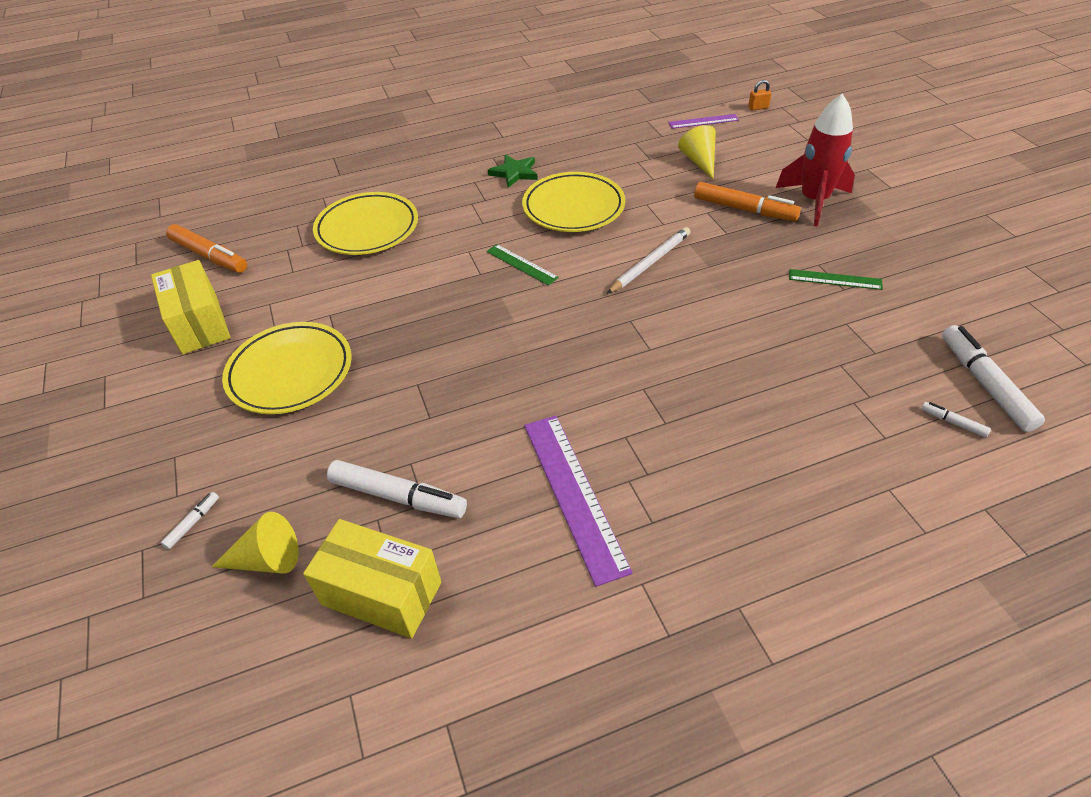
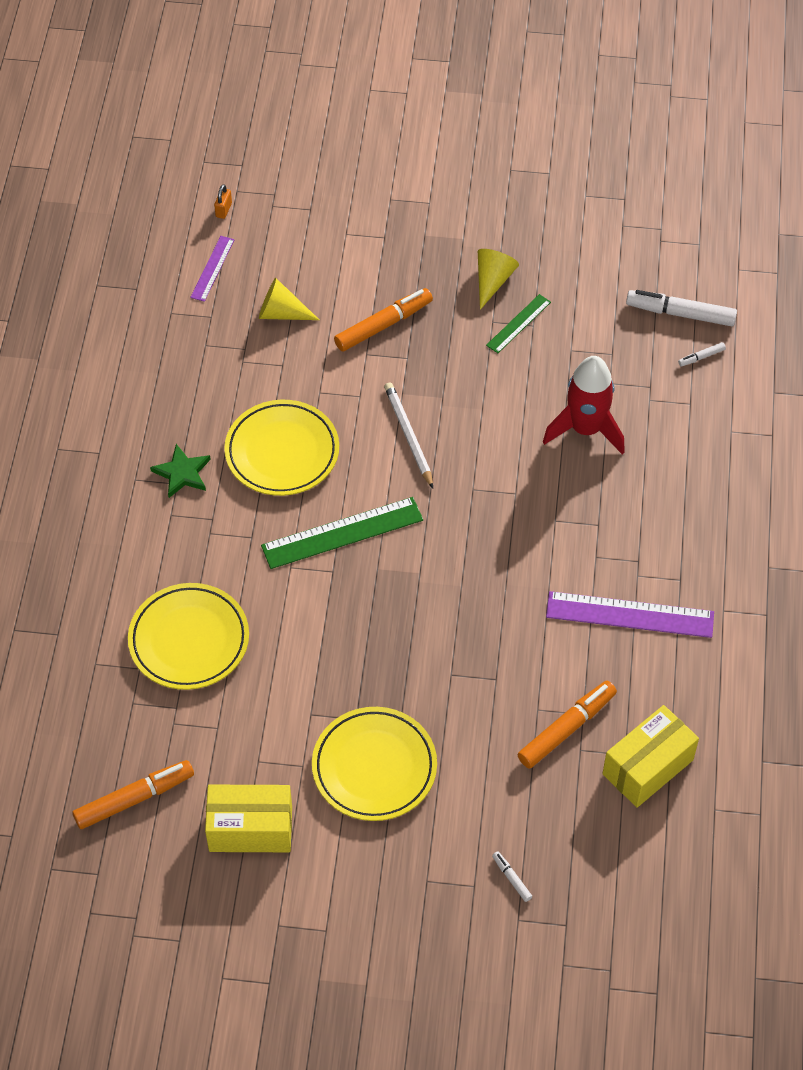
camera: 65 degrees left, 10 degrees up
yellow cone [212,512,299,573] -> yellow cone moved to [478,249,519,310]
white marker [327,460,467,518] -> orange marker [518,681,617,768]
green ruler [486,244,559,286] -> green ruler [261,497,423,569], size x1.80
red rocket [776,94,855,226] -> red rocket moved to [543,356,625,454]

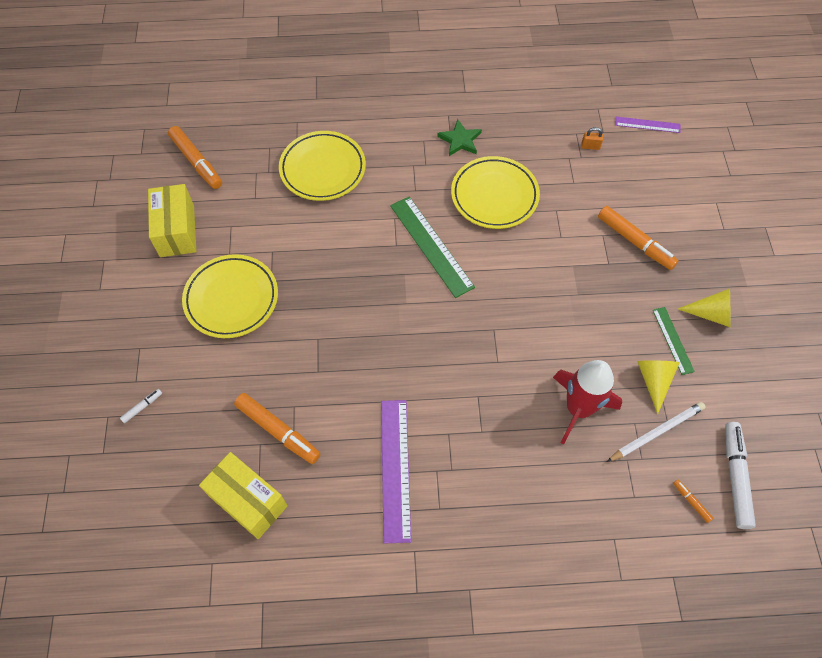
camera: 80 degrees right, 5 degrees up
orange padlock [214,184,232,219] -> orange padlock moved to [581,127,603,150]
yellow cone [259,278,319,320] -> yellow cone moved to [637,360,680,414]
white pencil [384,382,433,488] -> white pencil moved to [607,402,705,462]
green ruler [486,294,551,353] -> green ruler turned 45 degrees clockwise [653,307,695,375]
white marker [678,342,726,367] -> orange marker [673,479,713,523]

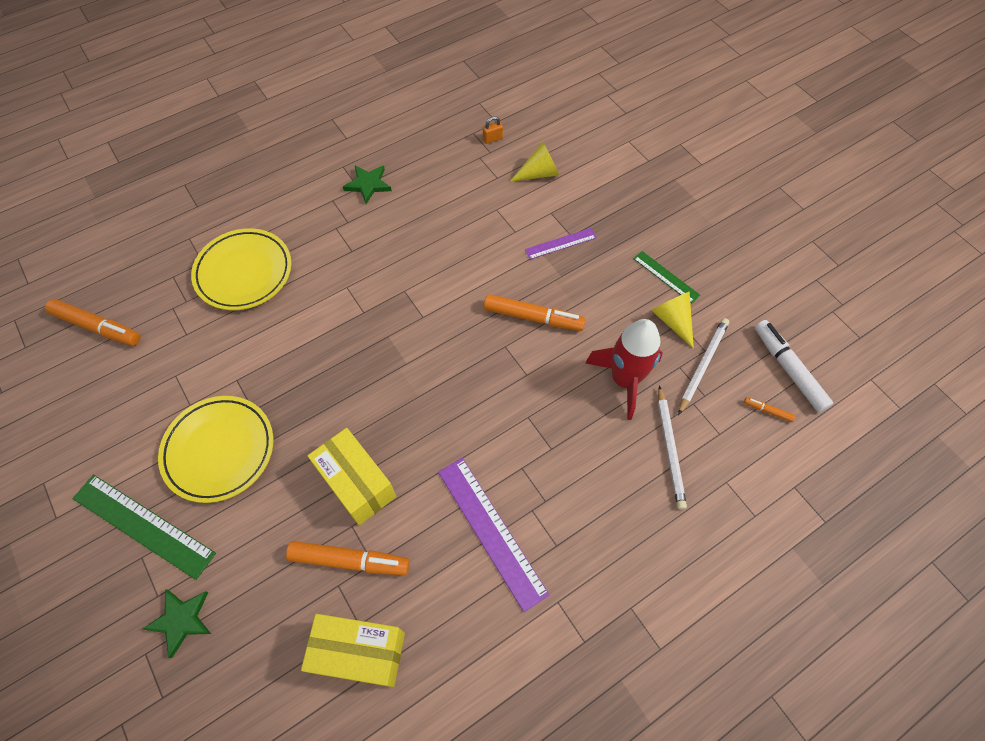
camera: 30 degrees left, 0 degrees up
white marker [120,389,162,423] -> green star [143,589,211,658]
yellow box [148,184,196,257] -> yellow box moved to [308,428,397,525]
green ruler [390,196,475,298] -> green ruler moved to [72,475,216,580]
yellow plate [451,156,540,229] -> none
orange marker [598,206,678,270] -> orange marker moved to [484,294,586,331]
purple ruler [615,116,680,133] -> purple ruler moved to [525,228,597,260]
yellow cone [678,288,730,327] -> yellow cone moved to [509,142,559,182]
none -> white pencil [658,386,687,510]

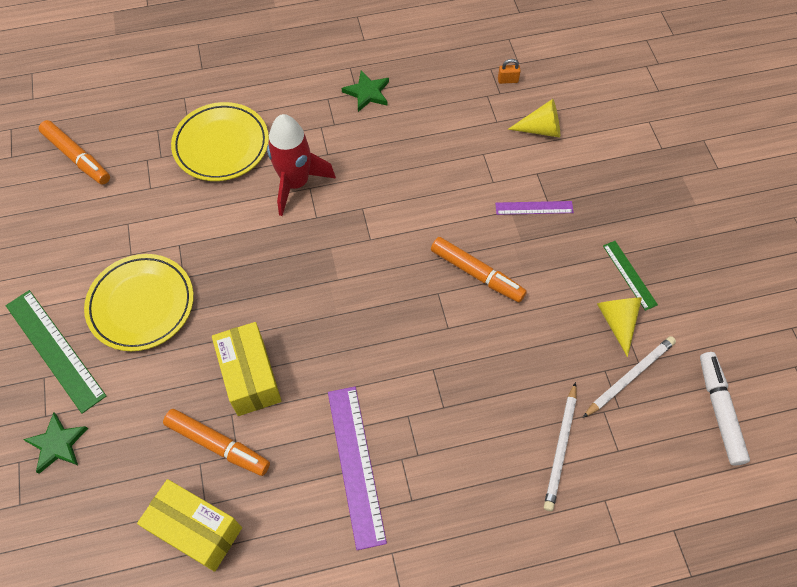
camera: 20 degrees right, 0 degrees up
red rocket [585,319,663,420] -> red rocket moved to [267,114,336,216]
orange marker [744,397,796,422] -> none

